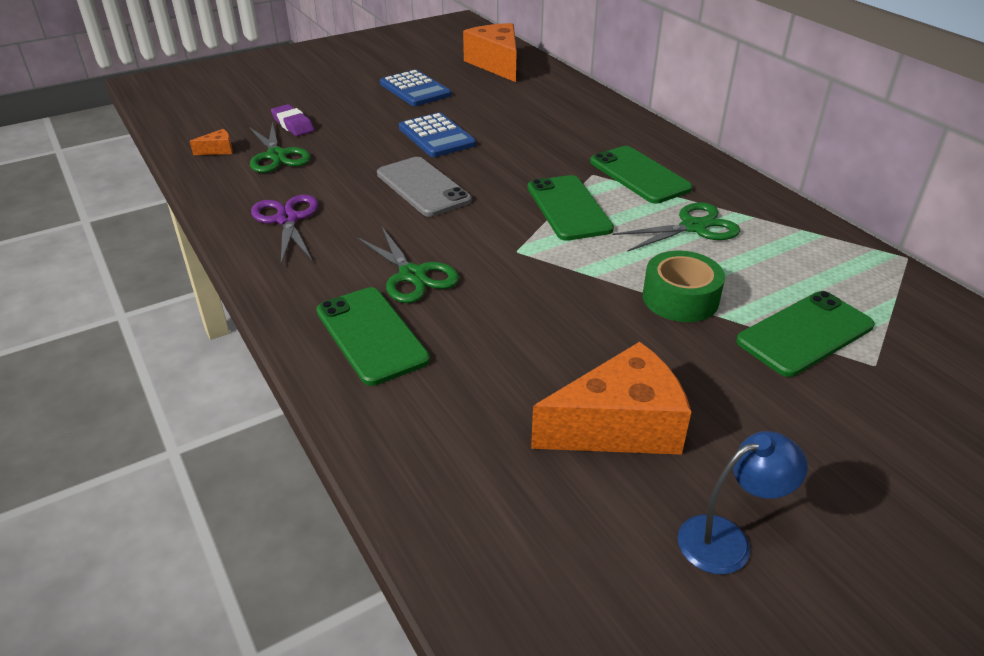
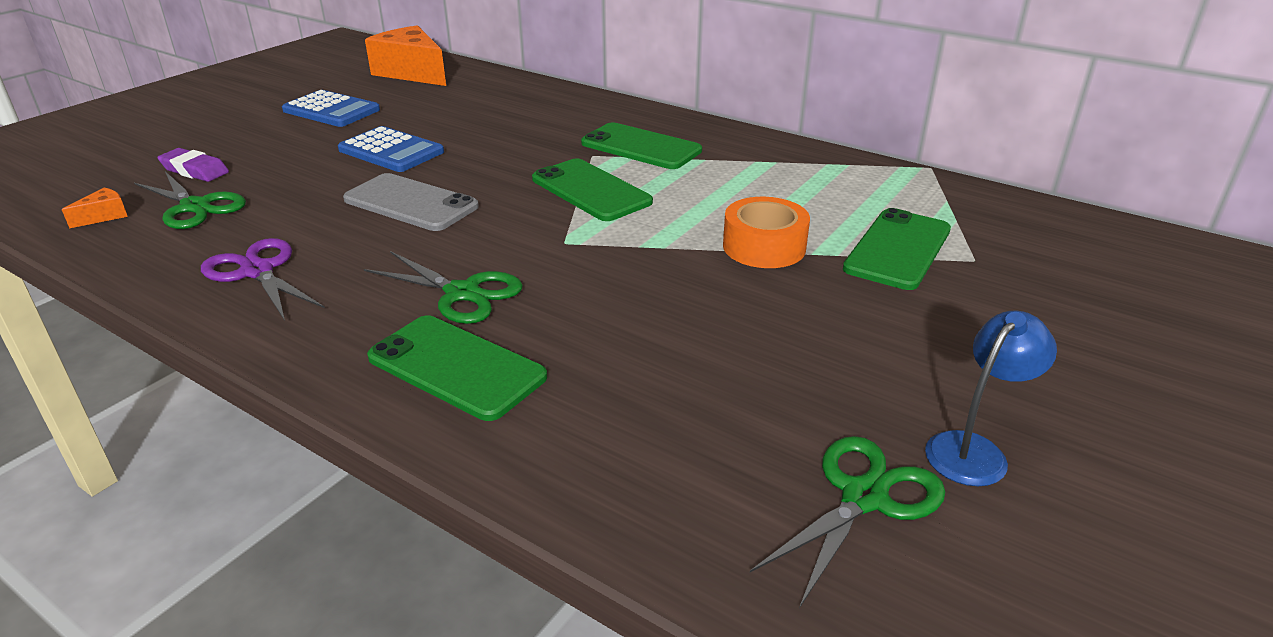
camera: 25 degrees left, 5 degrees down
orange cheese [531,342,691,454] -> none
green scissors [612,202,740,252] -> green scissors moved to [750,436,946,608]
green tape [643,251,725,322] -> orange tape [723,197,810,268]

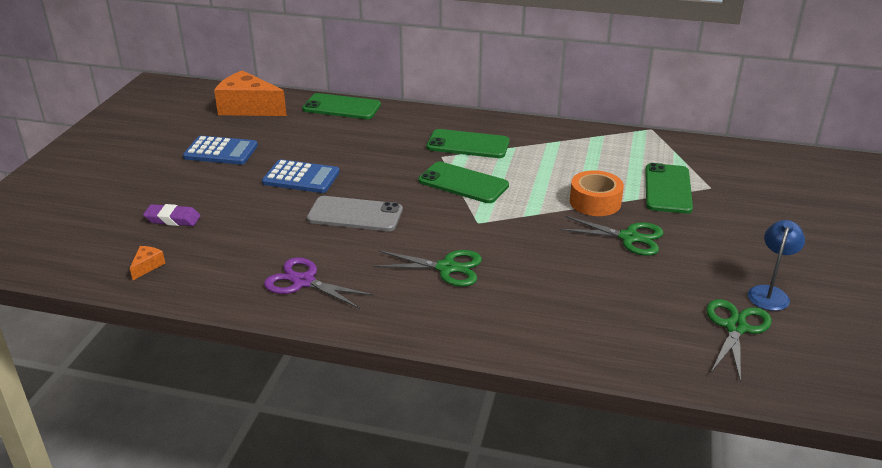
camera: 20 degrees left, 0 degrees up
green scissors [134,171,246,229] -> green scissors moved to [559,216,664,256]
green phone [367,315,547,421] -> green phone moved to [302,93,381,119]

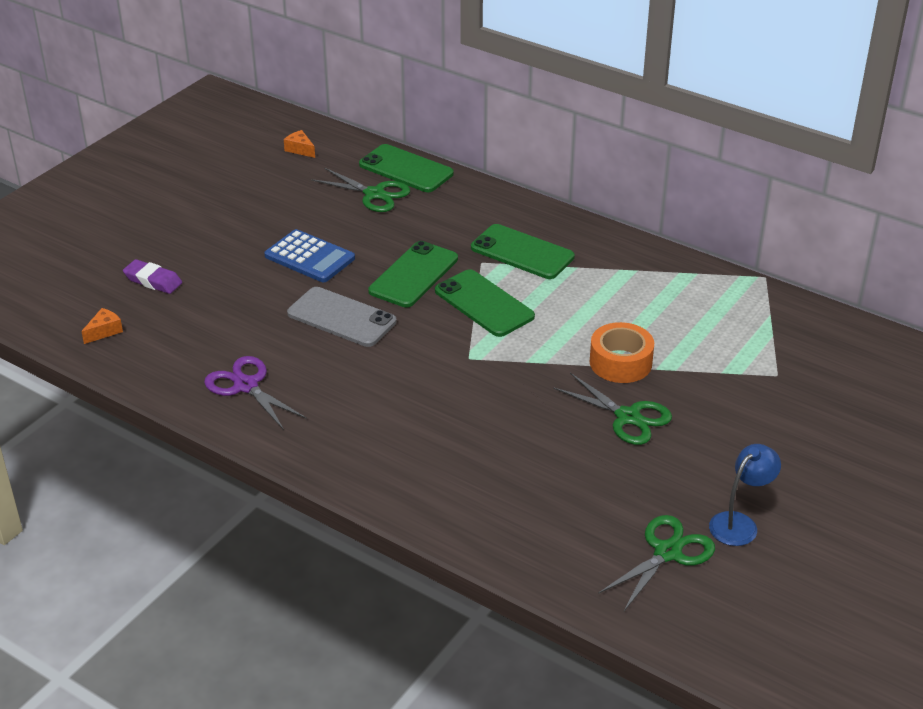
camera: 20 degrees right, 5 degrees up
blue calculator [183,136,258,165] -> none
orange cheese [214,70,287,116] -> orange cheese [284,130,315,158], size x0.41
green scissors [373,250,482,287] -> green scissors moved to [311,168,410,212]
green phone [645,163,693,214] -> green phone moved to [368,241,458,307]

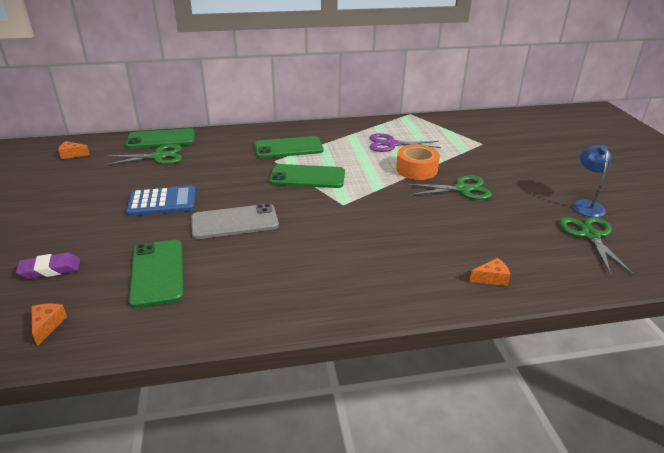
camera: 45 degrees left, 5 degrees down
purple scissors [204,356,307,430] -> purple scissors moved to [370,133,441,152]
green phone [368,241,458,307] -> green phone moved to [129,240,184,308]
none -> orange cheese [469,258,511,286]

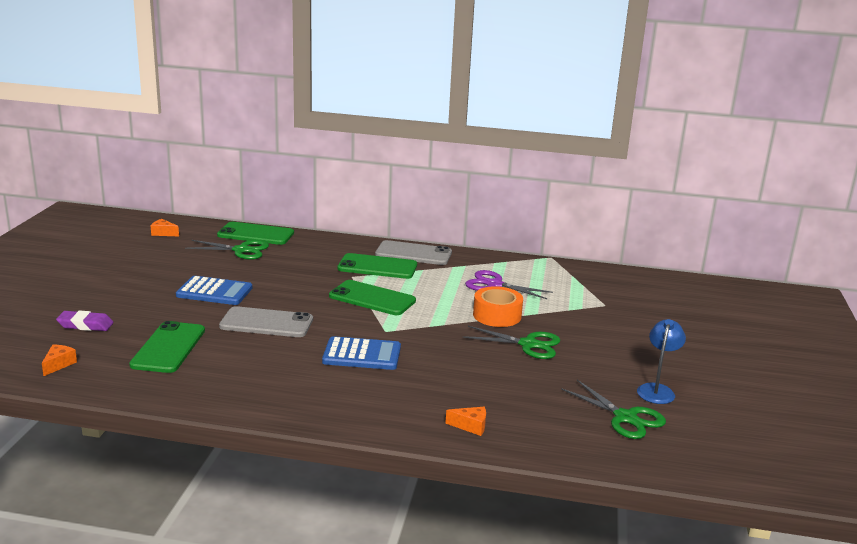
camera: 20 degrees right, 10 degrees down
green scissors [559,217,634,275] -> green scissors turned 120 degrees clockwise [561,380,666,439]
none -> blue calculator [322,336,401,370]
none -> grey phone [375,240,452,265]

